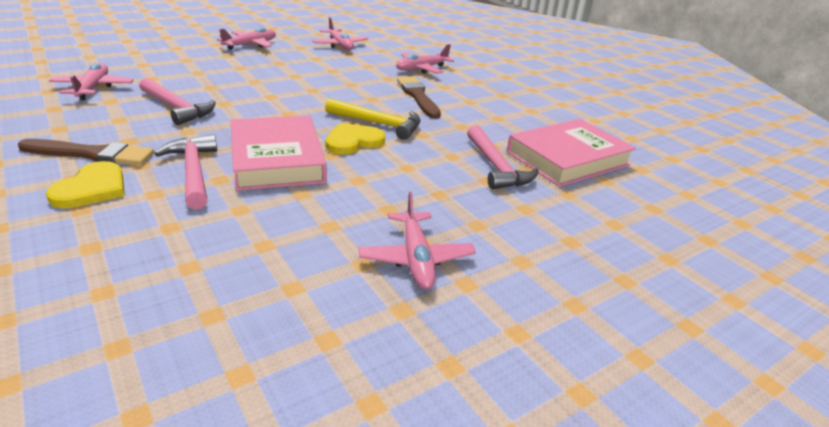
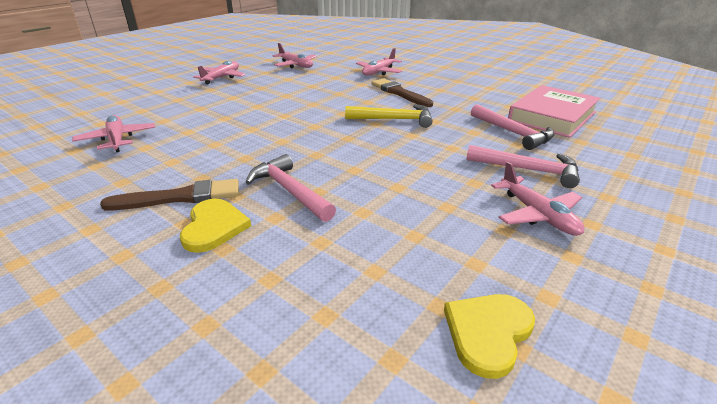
camera: 15 degrees left, 0 degrees up
pink hammer [139,78,216,125] -> pink hammer moved to [467,145,580,188]
pink book [231,116,327,191] -> none
yellow heart [325,123,385,154] -> yellow heart moved to [444,294,535,379]

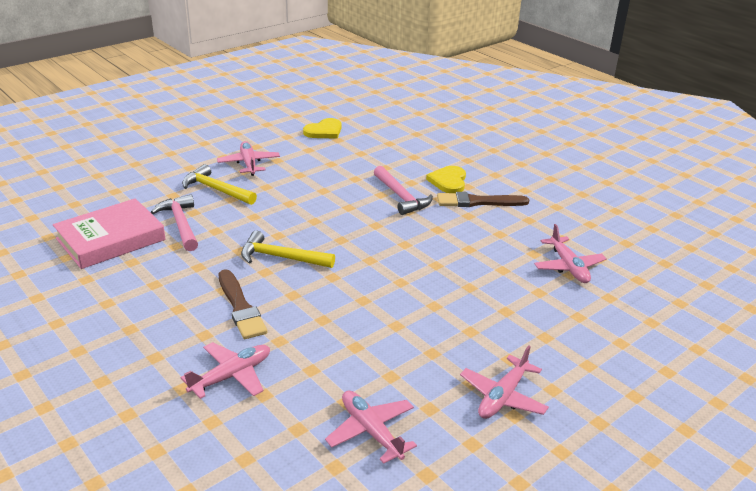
camera: 170 degrees left, 0 degrees up
pink hammer [467,145,580,188] -> yellow hammer [182,164,257,205]

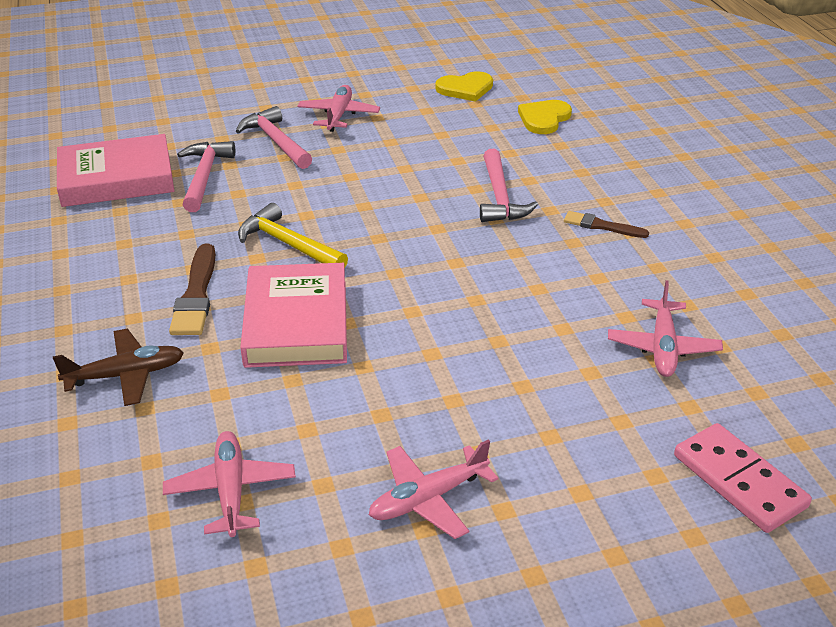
camera: 25 degrees right, 5 degrees up
pink plane [180,342,270,399] -> brown plane [53,329,184,406]
yellow hammer [182,164,257,205] -> pink hammer [236,106,312,169]
yellow heart [426,166,466,193] -> yellow heart moved to [518,100,572,134]
brown brush [437,192,529,207] -> brown brush [564,211,649,238], size x0.63
none -> pink book [240,263,347,368]
none -> pink domino [674,423,812,533]

